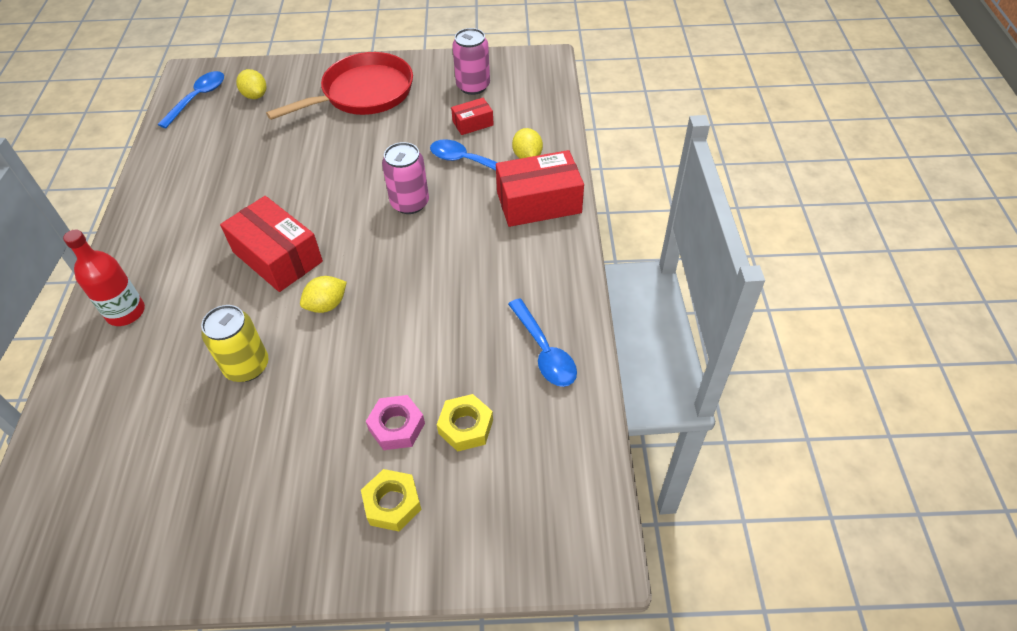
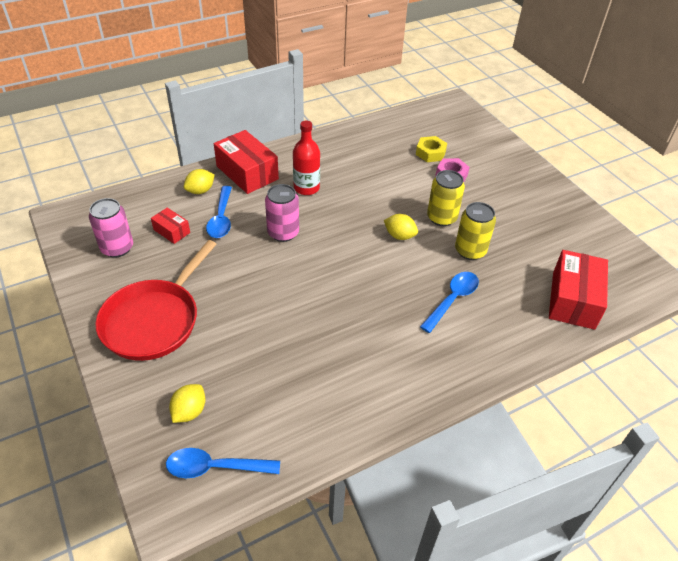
camera: 120 degrees left, 5 degrees down
red bottle [63,230,145,326] -> red bottle moved to [293,121,320,195]
red box [220,196,323,292] -> red box moved to [549,250,608,330]
red pan [266,52,413,120] -> red pan turned 90 degrees counterclockwise [95,240,217,361]
yellow nut [361,469,421,531] -> none
blue spoon [508,298,577,387] -> blue spoon moved to [420,272,479,333]
none -> yellow can [427,170,465,226]

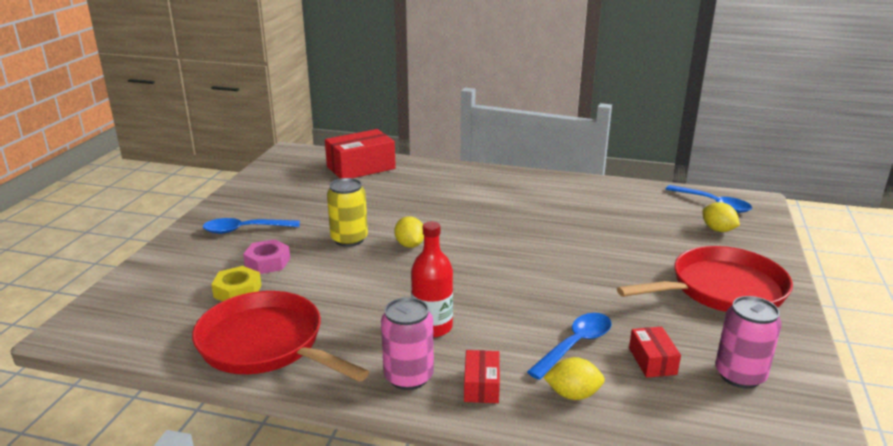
camera: 135 degrees left, 20 degrees down
yellow lemon [169,384,205,423] -> yellow lemon turned 75 degrees clockwise [702,202,740,232]
red box [214,130,279,194] -> red box [464,350,500,403], size x0.51
pink can [265,184,299,242] -> pink can moved to [381,297,434,390]
blue spoon [420,272,479,333] -> blue spoon moved to [203,218,300,234]
yellow can [455,202,496,260] -> none
none -> red pan [192,291,369,382]

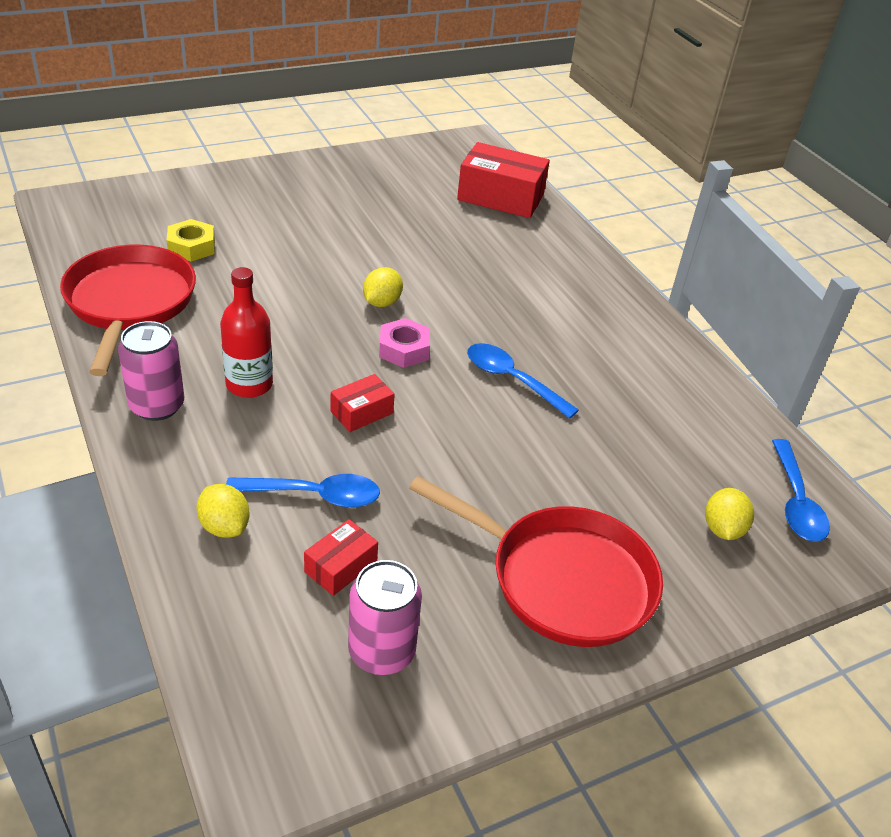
camera: 45 degrees right, 15 degrees up
blue spoon [203,218,300,234] -> blue spoon moved to [467,343,579,419]
pink nut [243,239,290,274] -> pink nut moved to [379,318,430,368]
yellow can [327,178,368,247] -> none
red box [464,350,500,403] -> red box moved to [331,374,395,432]

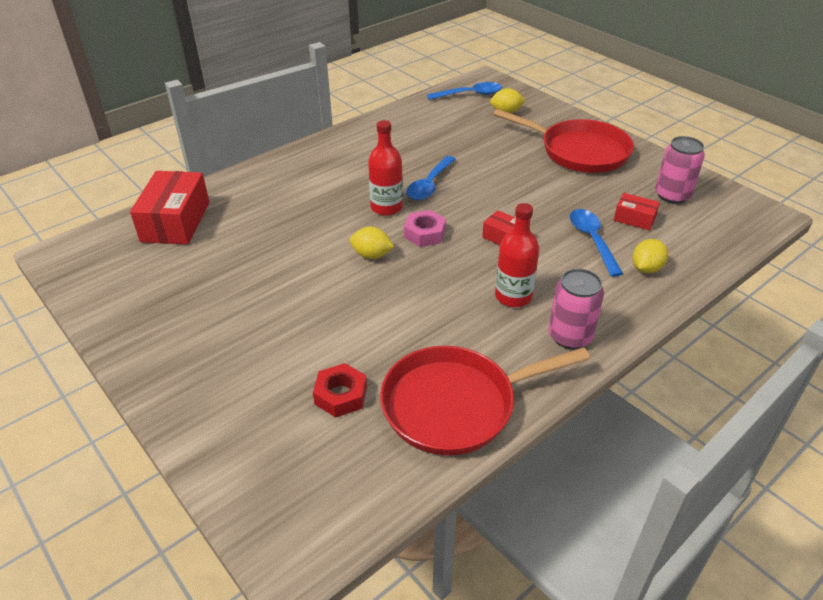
camera: 100 degrees left, 0 degrees up
yellow nut [167,219,215,262] -> red nut [313,363,367,418]
red pan [409,476,663,647] -> red pan turned 105 degrees clockwise [493,109,634,173]
none -> red bottle [368,120,403,216]

